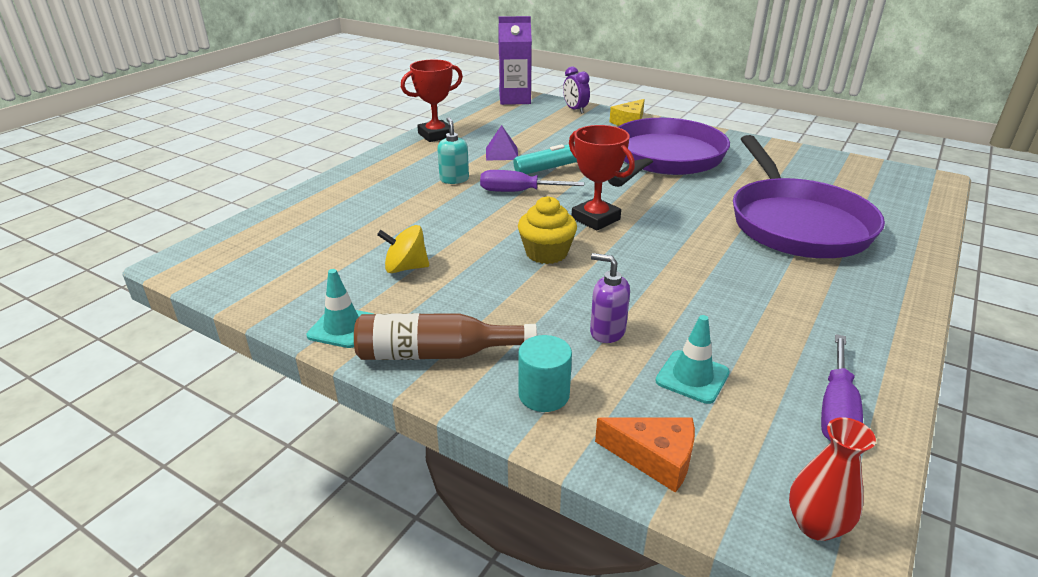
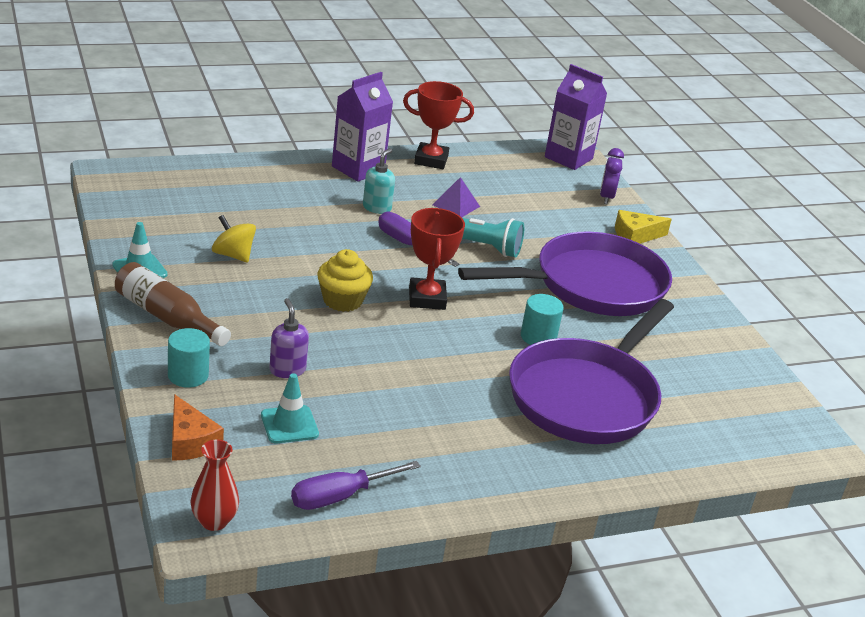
camera: 35 degrees right, 0 degrees up
none -> purple carton [332,72,393,182]
none -> turquoise cylinder [521,294,564,345]

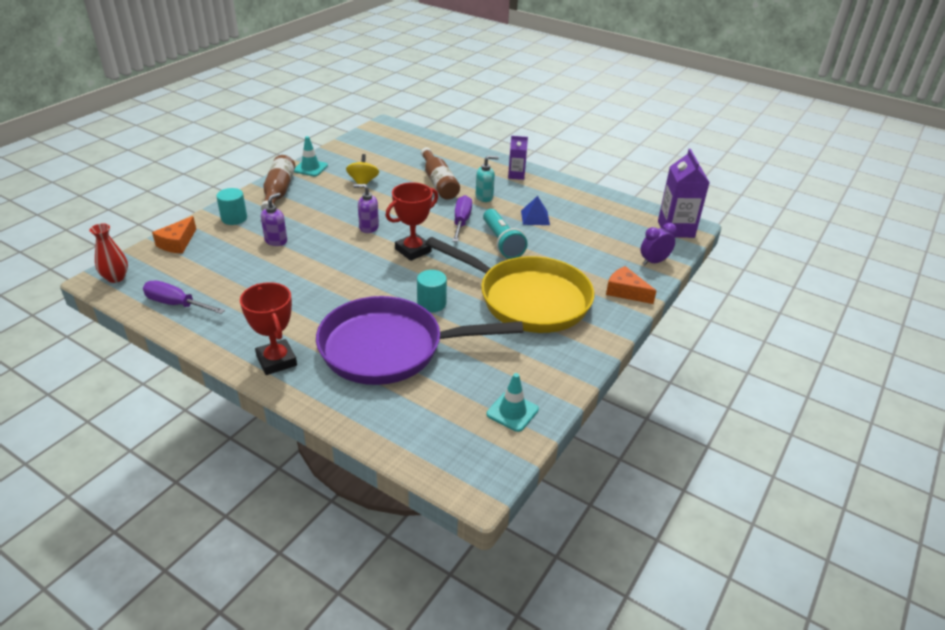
camera: 55 degrees right, 5 degrees up
turquoise traffic cone [261,373,319,443] -> turquoise traffic cone moved to [487,373,539,432]
yellow cupcake [317,249,373,312] -> purple soap dispenser [353,184,379,233]
purple carton [332,72,393,182] -> purple carton [508,136,528,180], size x0.58
red trophy [403,81,474,169] -> red trophy moved to [240,282,297,375]
purple pyramid [432,177,480,217] -> blue pyramid [521,196,550,225]
purple pan [458,232,672,316] -> yellow pan [425,237,594,333]
yellow cheese [615,210,672,244] -> orange cheese [606,266,656,304]
none -> brown bottle [421,147,460,200]

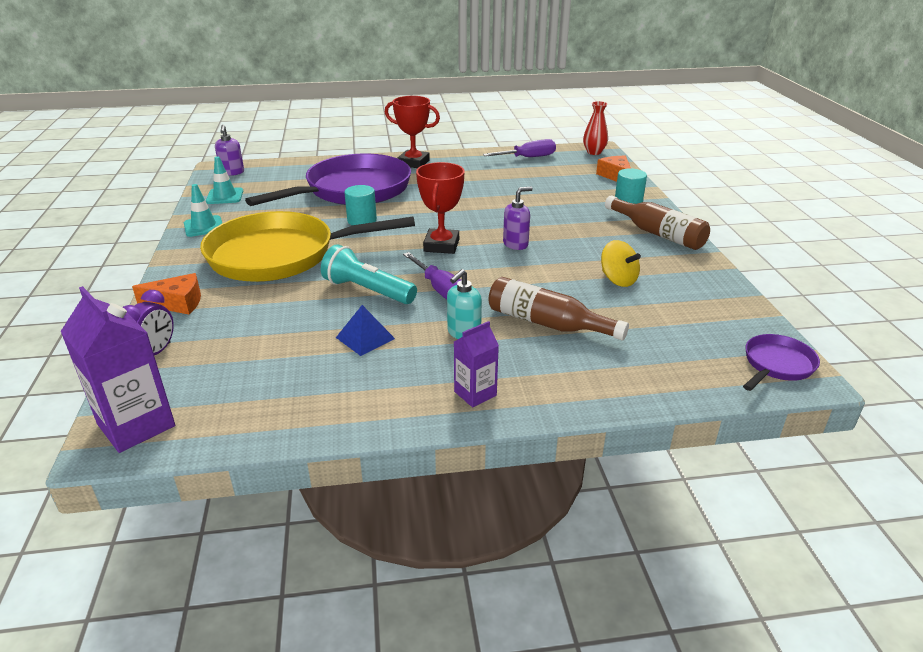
camera: 140 degrees right, 5 degrees down
purple soap dispenser [261,193,287,246] -> purple soap dispenser moved to [215,125,244,176]
turquoise traffic cone [294,136,328,177] -> turquoise traffic cone moved to [184,184,222,237]
none -> purple pan [743,334,820,391]

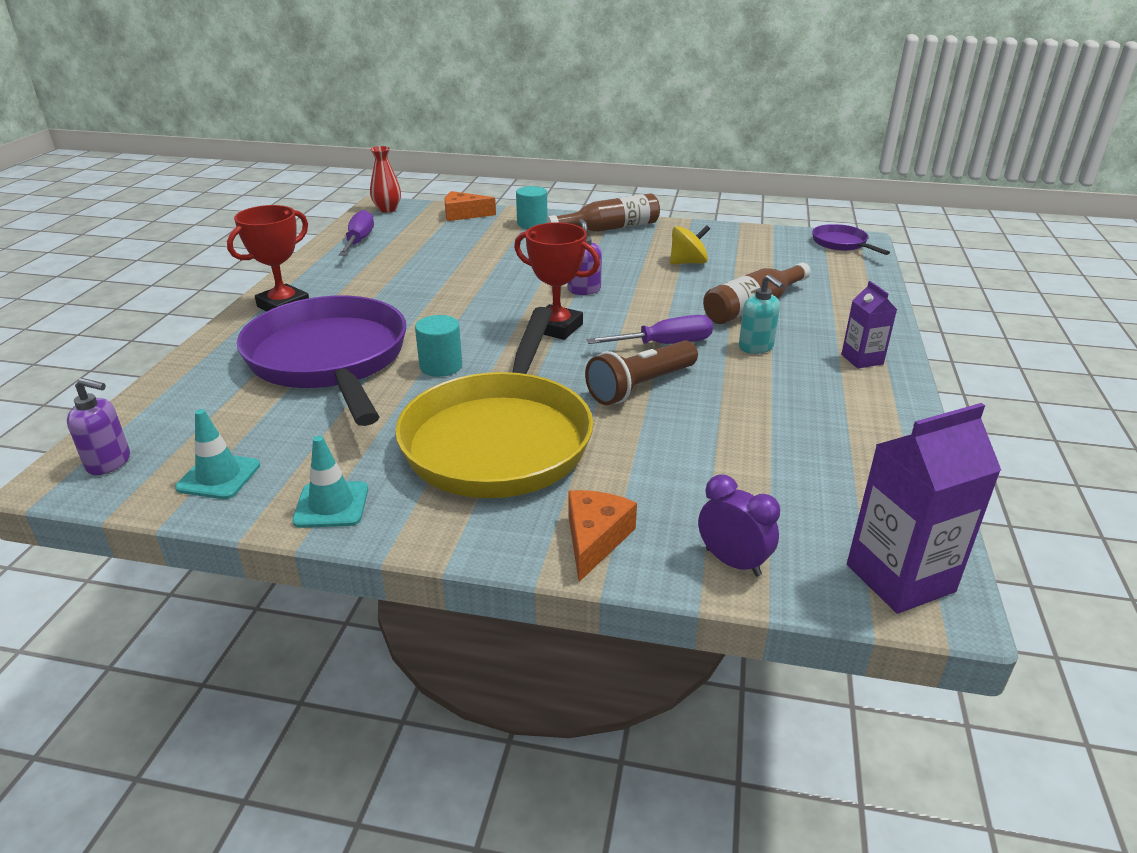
camera: 70 degrees left, 0 degrees up
turquoise flashlight [321,244,417,304] -> brown flashlight [585,340,698,405]
blue pyramid [336,305,395,356] -> none

